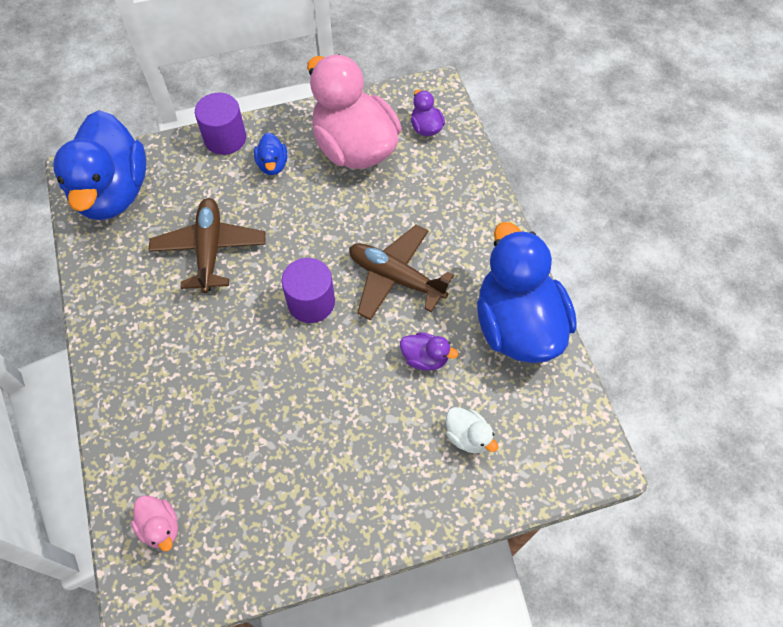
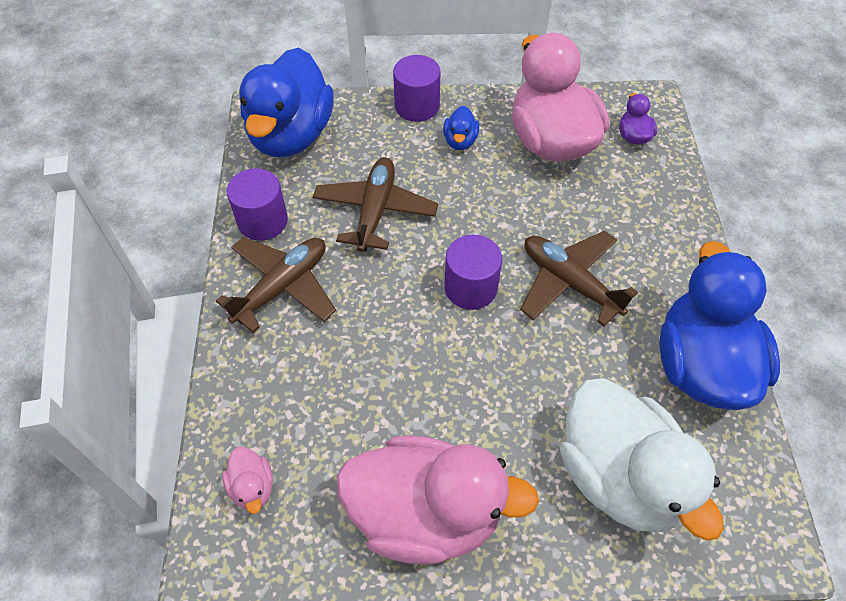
camera: 15 degrees right, 5 degrees down
purple duck [400,332,458,371] -> none
white duck [446,407,498,454] -> white duck [560,378,724,541], size x2.44
none -> brown plane [216,237,336,333]
none -> purple cylinder [227,168,288,241]
none -> pink duck [336,435,539,565]

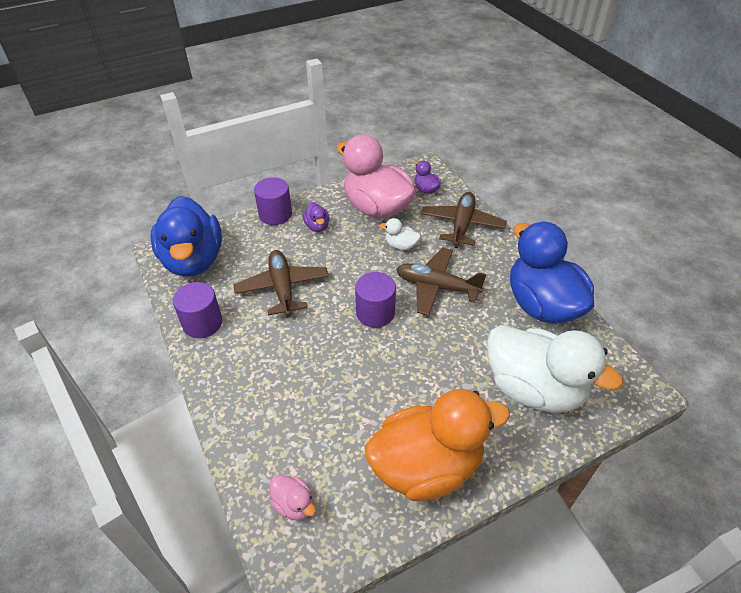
camera: 25 degrees left, 10 degrees down
brown plane [216,237,336,333] -> brown plane moved to [421,192,507,248]
pink duck [336,435,539,565] -> orange duck [365,389,510,501]
blue duck [443,106,479,150] -> purple duck [303,202,330,232]
none -> white duck [379,218,421,250]

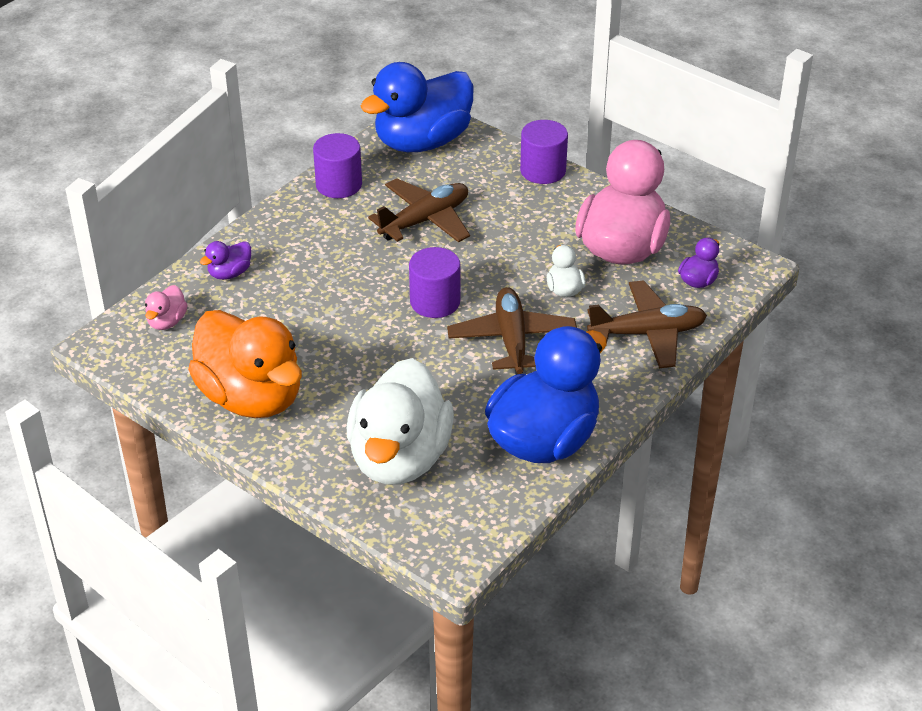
camera: 65 degrees right, 5 degrees down
purple duck [303,202,330,232] -> purple duck moved to [200,241,251,280]

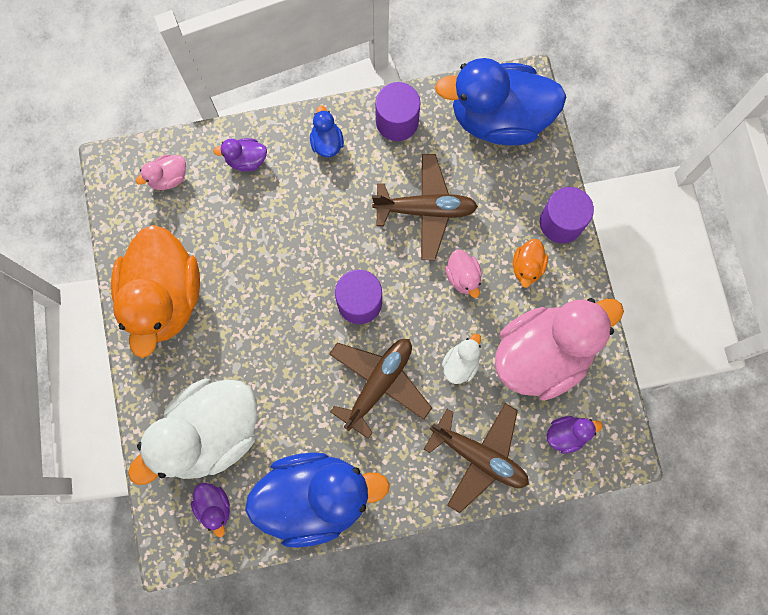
camera: 40 degrees right, 35 degrees up
none -> purple duck [191,483,230,537]
none -> blue duck [310,105,344,157]
none -> pink duck [445,250,482,298]
none -> orange duck [513,239,548,288]

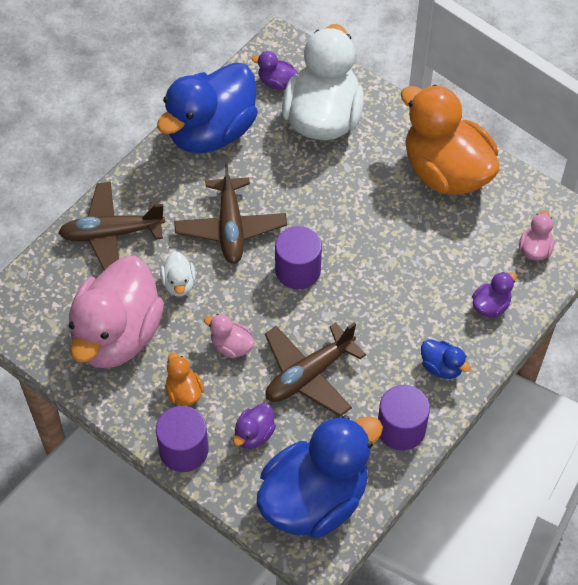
camera: 140 degrees right, 20 degrees down
purple duck [547,416,602,454] -> purple duck moved to [233,403,276,449]

